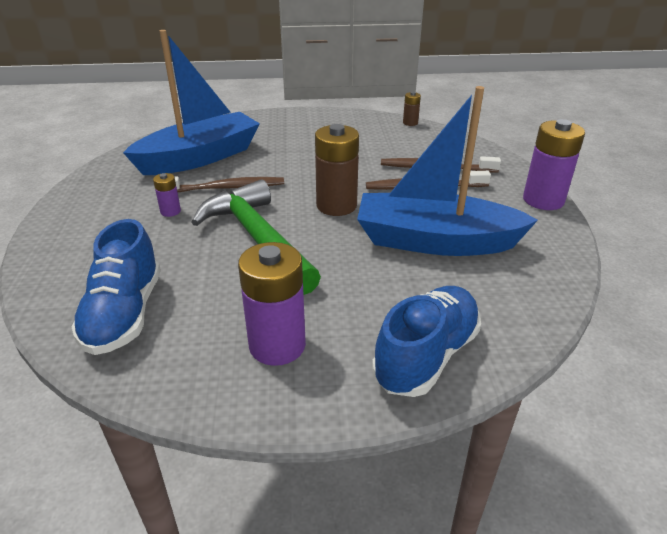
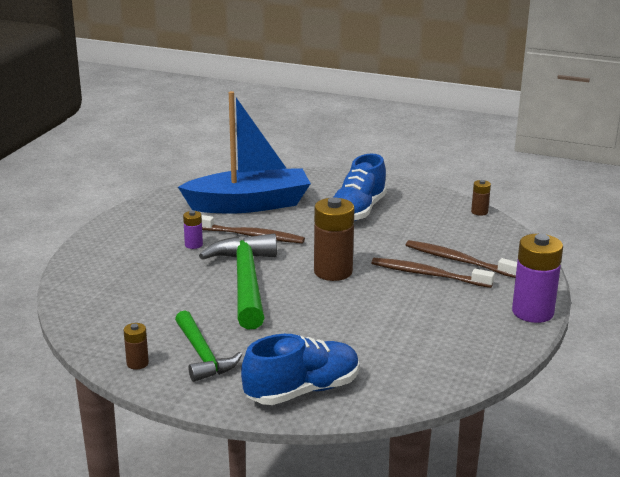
camera: 25 degrees right, 10 degrees down
blue shoe [71,219,161,355] -> blue shoe moved to [334,154,387,221]
purple battery [238,242,306,366] -> green hammer [175,310,242,382]
blue boat [357,86,538,256] -> none
none -> brown battery [124,323,149,370]

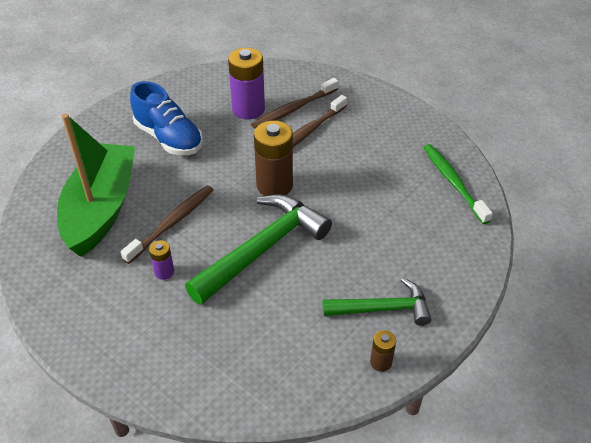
camera: 70 degrees left, 20 degrees up
blue boat [178,91,311,213] -> green boat [57,113,135,257]
green hammer [199,234,277,330] -> green hammer turned 120 degrees clockwise [185,194,332,305]
blue shoe [241,334,360,405] -> none
brown battery [471,180,491,216] -> none
purple battery [512,234,563,323] -> purple battery moved to [228,48,265,119]
none -> green toothbrush [423,144,493,224]

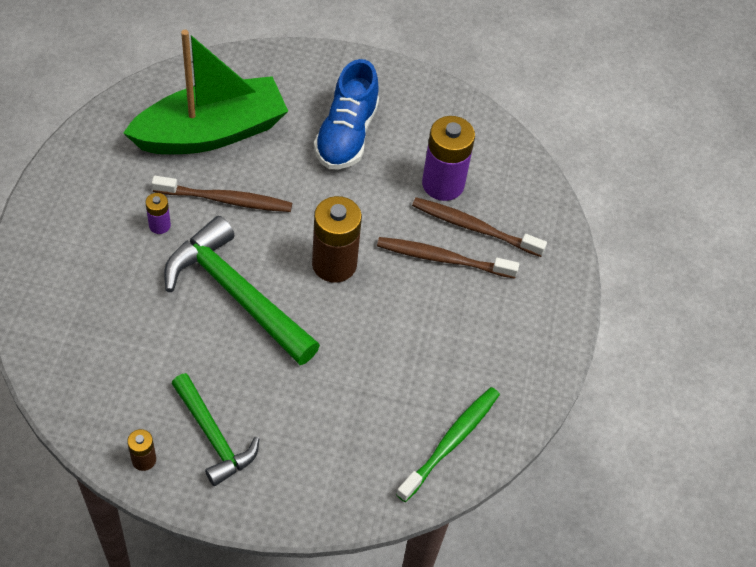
camera: 55 degrees right, 10 degrees up
green hammer [185,194,332,305] -> green hammer turned 150 degrees counterclockwise [164,216,320,365]

